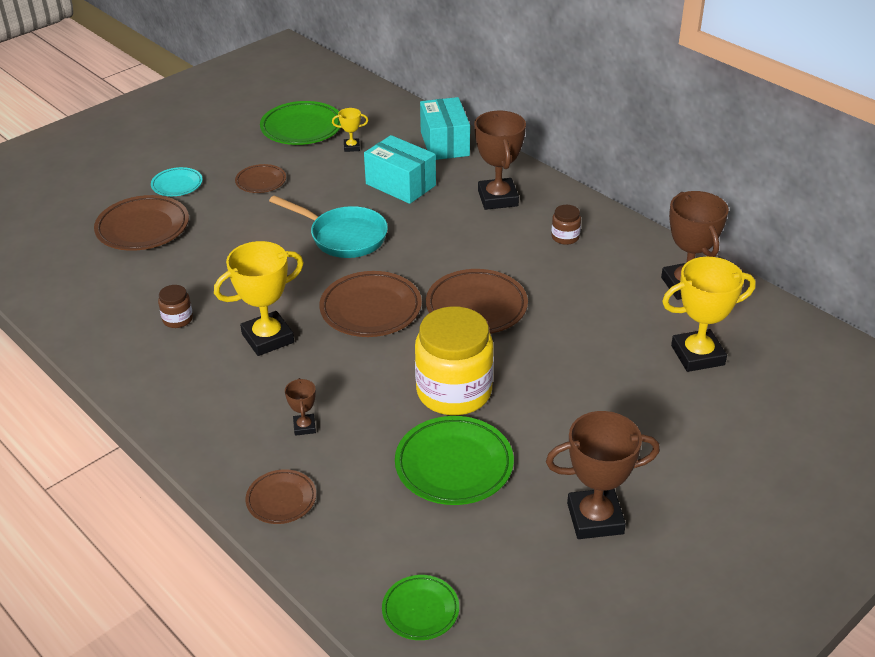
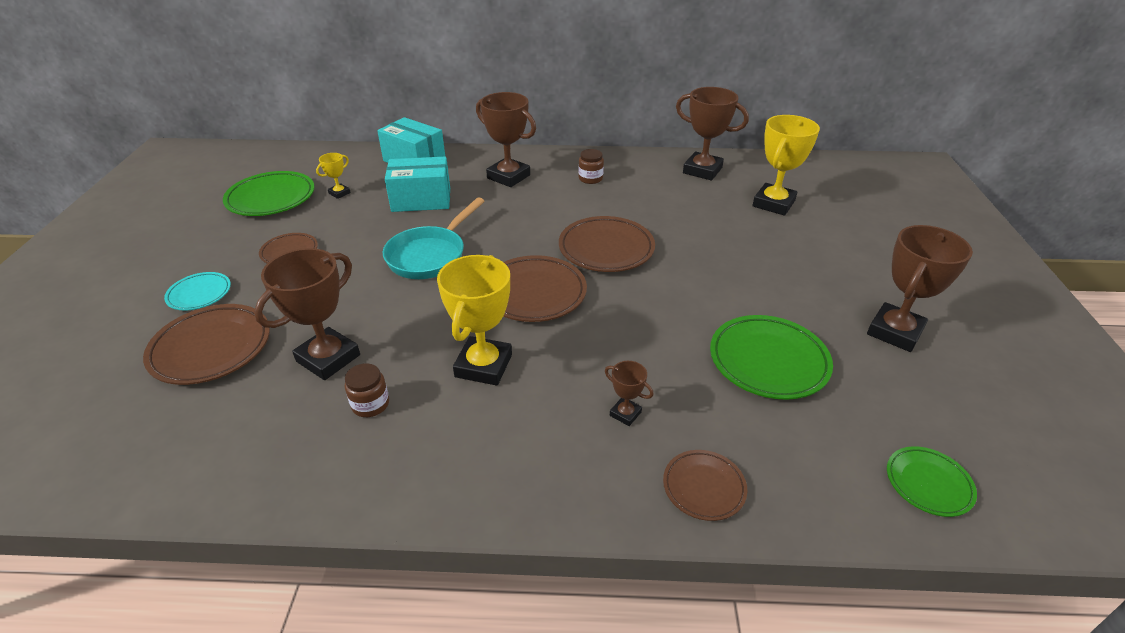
camera: 45 degrees left, 0 degrees up
turquoise pan [269,195,388,258] -> turquoise pan turned 135 degrees clockwise [383,197,484,279]
yellow jar [415,306,494,415] -> none
none -> brown trophy [254,248,360,380]

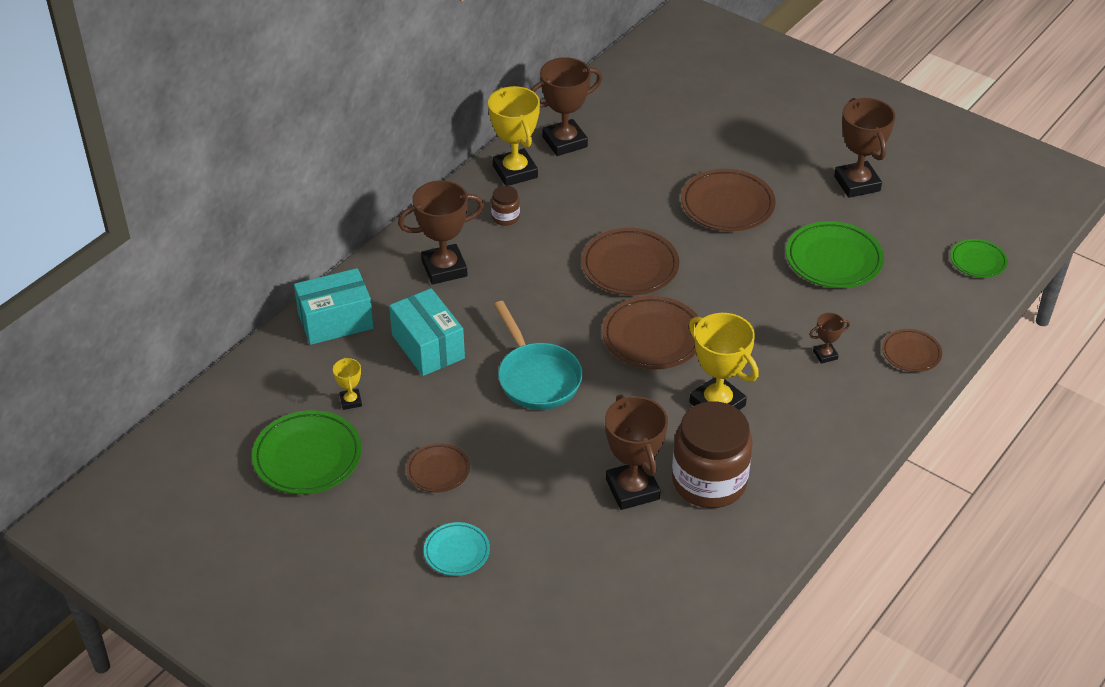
camera: 55 degrees left, 5 degrees up
brown plate [143,304,270,385] -> brown plate moved to [681,169,776,231]
brown jar [345,363,389,417] -> brown jar [672,401,753,508], size x2.29
turquoise box [385,156,450,212] -> turquoise box turned 60 degrees counterclockwise [389,288,465,376]
yellow trophy [753,115,820,216] -> yellow trophy moved to [488,86,540,186]

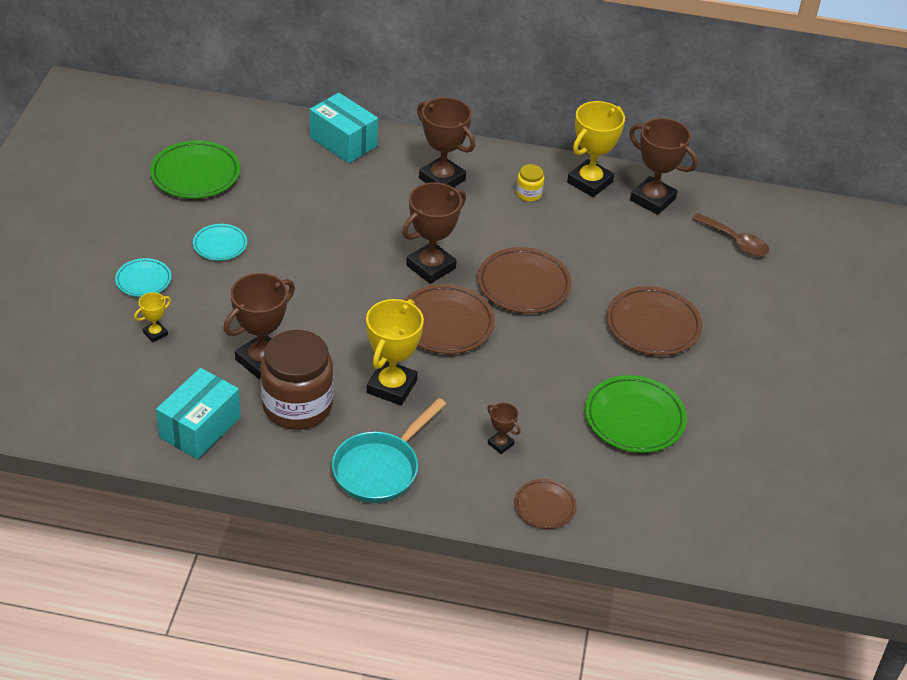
camera: 60 degrees right, 0 degrees up
yellow trophy [333,357,362,410] -> yellow trophy moved to [134,292,171,342]
turquoise box [389,288,465,376] -> turquoise box moved to [156,368,241,459]
brown plate [407,443,470,493] -> turquoise plate [193,224,247,261]
brown jar [491,186,520,226] -> yellow jar [516,164,544,202]
turquoise pan [494,301,583,410] -> turquoise pan moved to [332,398,446,503]
brown trophy [834,98,896,198] -> brown trophy moved to [402,182,466,284]
green plate [951,239,1008,278] -> none
none -> brown spoon [692,213,769,256]

